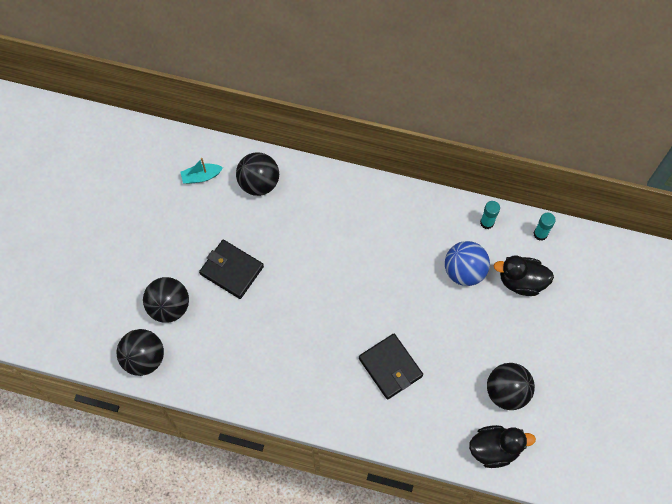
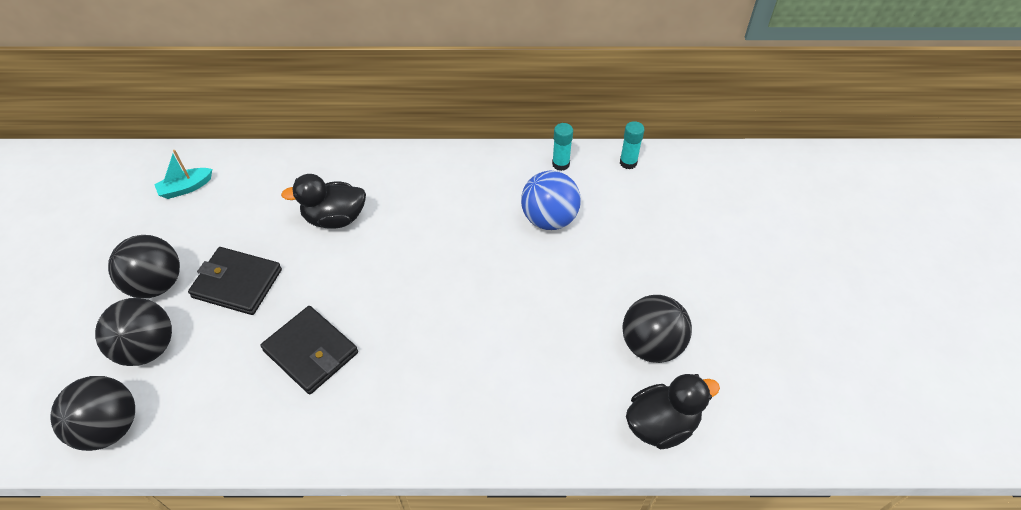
camera: 15 degrees left, 15 degrees down
black ball [236,152,279,196] -> black ball moved to [108,235,180,298]
black wallet [359,334,423,400] -> black wallet moved to [260,306,358,394]
black duck [493,256,554,296] -> black duck moved to [281,174,366,229]

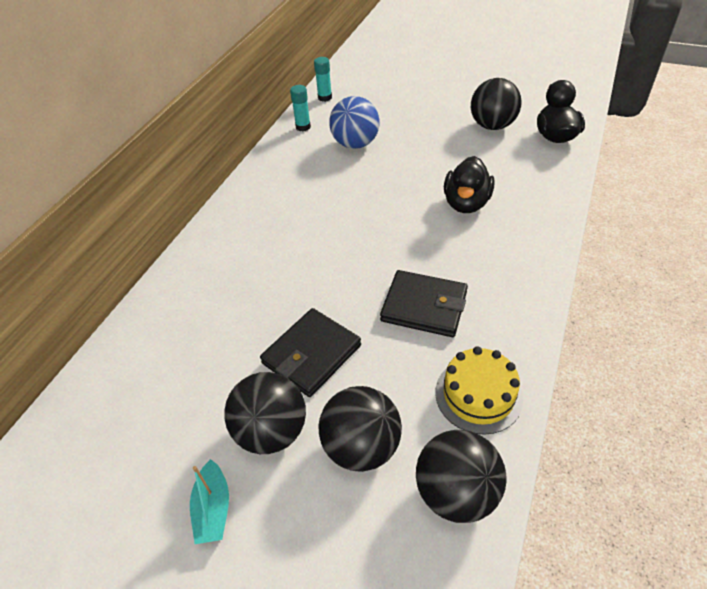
camera: 65 degrees left, 5 degrees down
turquoise boat [154,150,212,199] -> turquoise boat moved to [190,459,229,544]
black wallet [260,306,358,394] -> black wallet turned 45 degrees clockwise [380,270,468,337]
black duck [281,174,366,229] -> black duck moved to [444,156,494,213]
none -> yellow cake [435,346,523,435]

